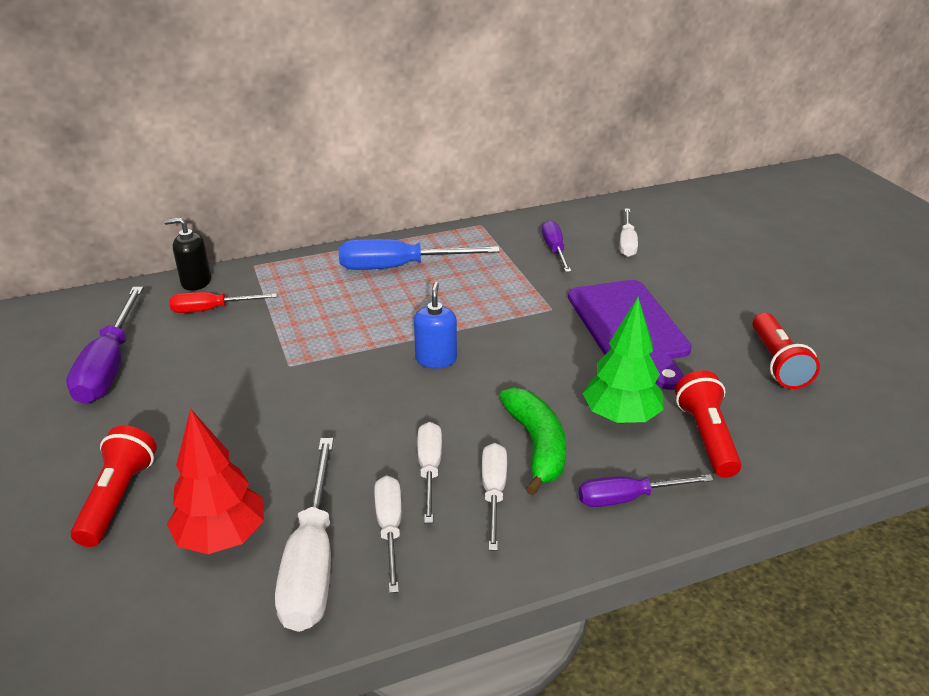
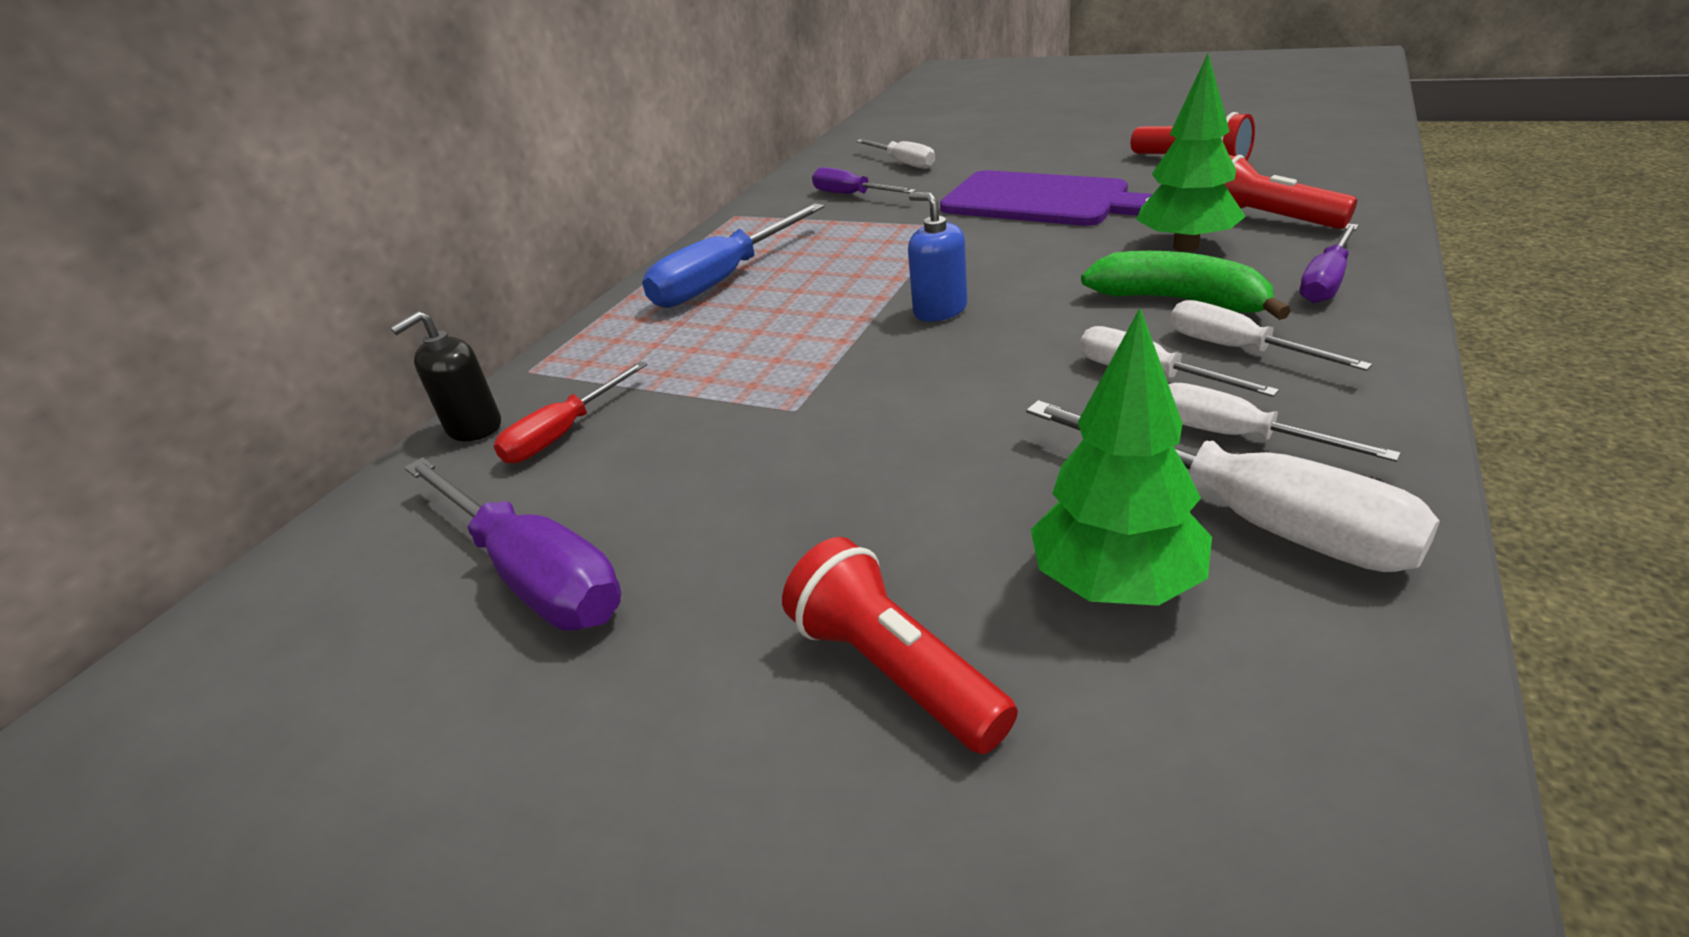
camera: 40 degrees left, 0 degrees up
red tree [167,409,264,554] -> green tree [1030,308,1212,606]

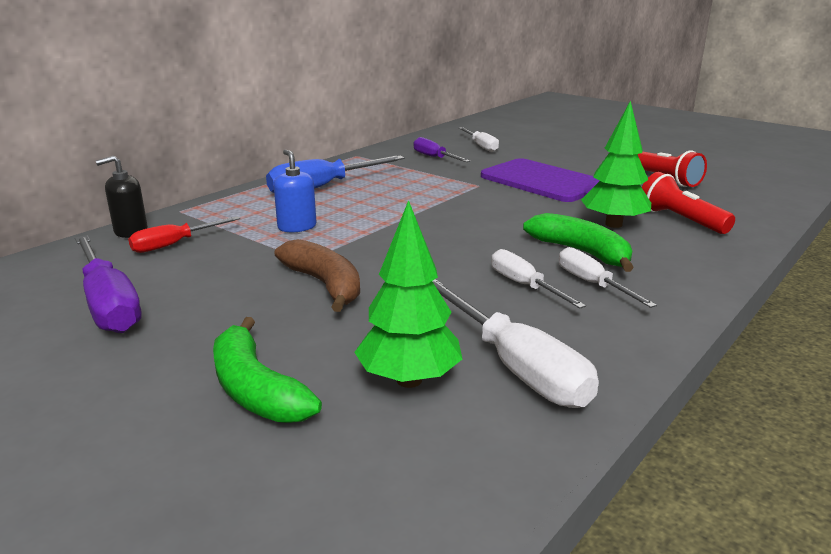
camera: 10 degrees right, 10 degrees down
red flashlight [782,537,1018,754] -> green banana [213,317,322,423]
blue soap dispenser [908,192,967,322] -> blue soap dispenser moved to [274,150,316,232]
white screwdriver [1168,383,1401,462] -> none
purple screwdriver [1299,224,1358,303] -> none
none -> brown banana [274,239,360,312]

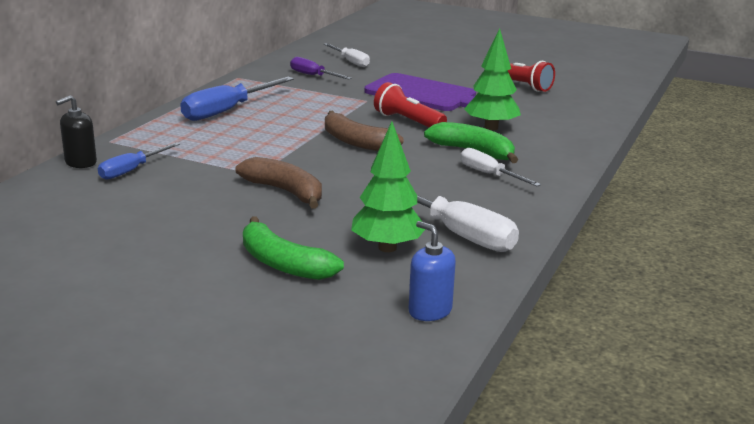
camera: 15 degrees left, 0 degrees up
purple screwdriver [75,235,142,333] -> none
red screwdriver [128,216,240,253] -> blue screwdriver [98,142,180,180]
blue soap dispenser [274,150,316,232] -> blue soap dispenser moved to [409,221,456,321]
white screwdriver [491,249,586,308] -> none
red flashlight [642,172,735,234] -> red flashlight moved to [374,82,447,128]
none -> brown banana [325,111,403,151]

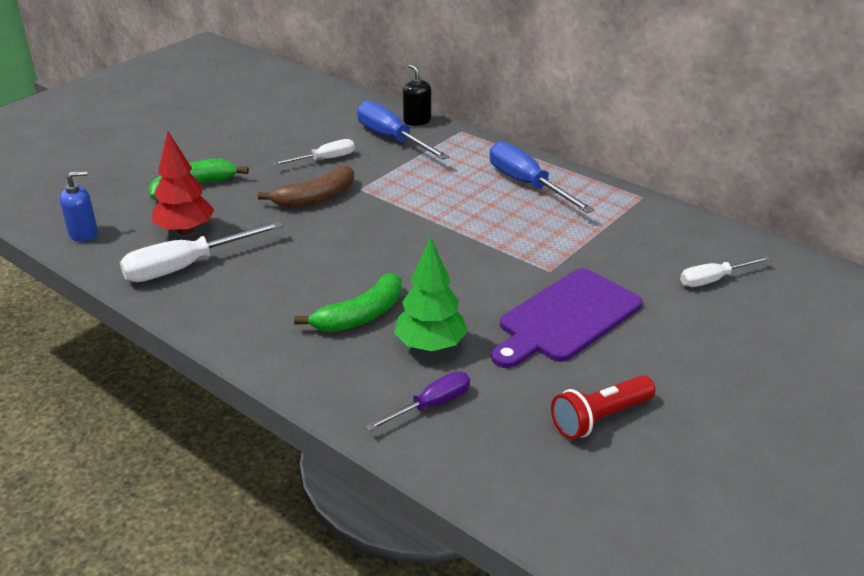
camera: 105 degrees right, 10 degrees up
blue screwdriver [98,142,180,180] -> blue screwdriver [357,101,450,160], size x1.65
purple screwdriver [290,57,352,80] -> purple screwdriver moved to [366,371,470,431]
brown banana [325,111,403,151] -> none
green tree [351,121,425,252] -> red tree [152,131,214,235]
red flashlight [374,82,447,128] -> none
white screwdriver [460,148,541,186] -> white screwdriver moved to [273,139,355,165]

